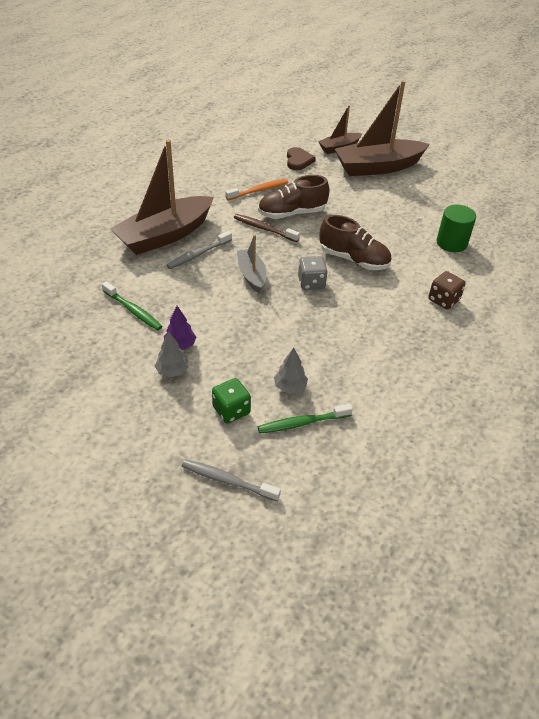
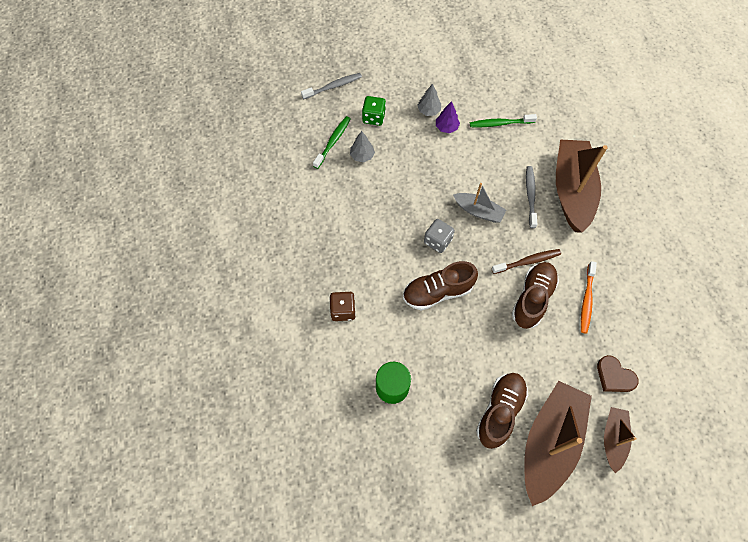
camera: 135 degrees right, 20 degrees up
none -> brown shoe [476,373,528,449]

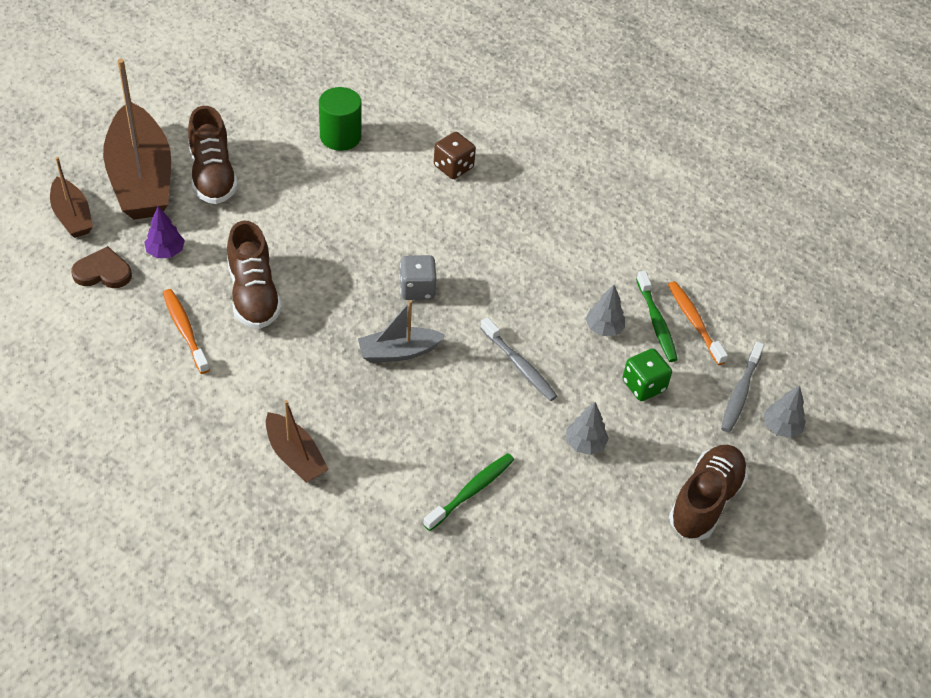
camera: 135 degrees right, 15 degrees down
brown shoe [403,261,478,311] -> brown shoe moved to [669,445,748,540]
purple tree [436,101,460,133] -> purple tree moved to [144,206,185,258]
brown toothbrush [491,249,561,274] -> none
grey toothbrush [526,166,537,228] -> grey toothbrush moved to [480,317,557,401]
brown boat [556,140,608,233] -> brown boat [266,400,329,483], size x0.52
none -> orange toothbrush [668,281,728,365]
none -> grey tree [764,386,806,438]

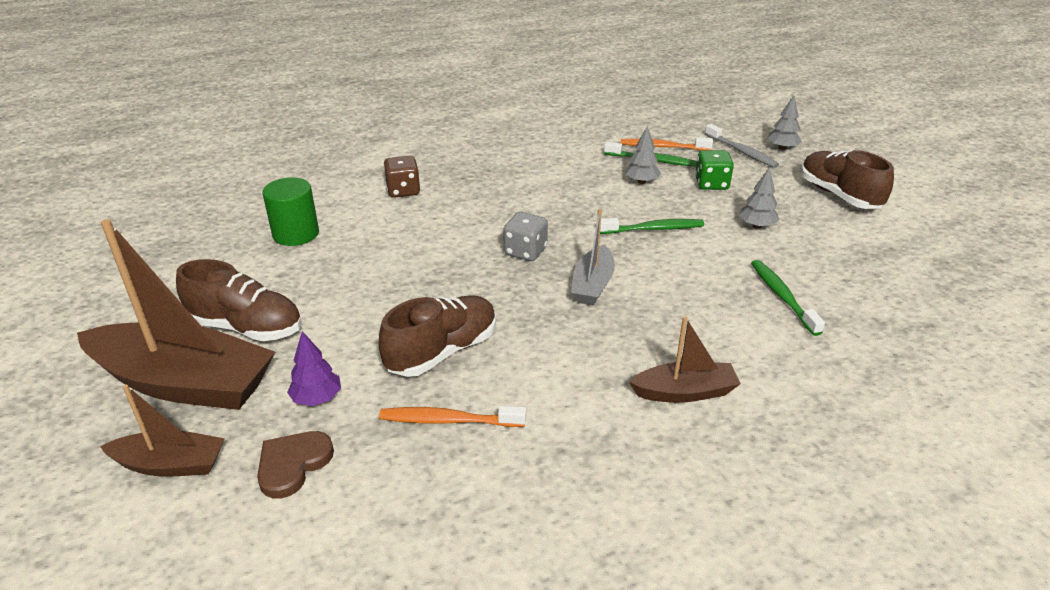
camera: 55 degrees left, 15 degrees down
brown shoe [227,221,282,329] -> brown shoe turned 60 degrees counterclockwise [379,295,496,377]
grey toothbrush [480,317,557,401] -> green toothbrush [600,218,704,234]

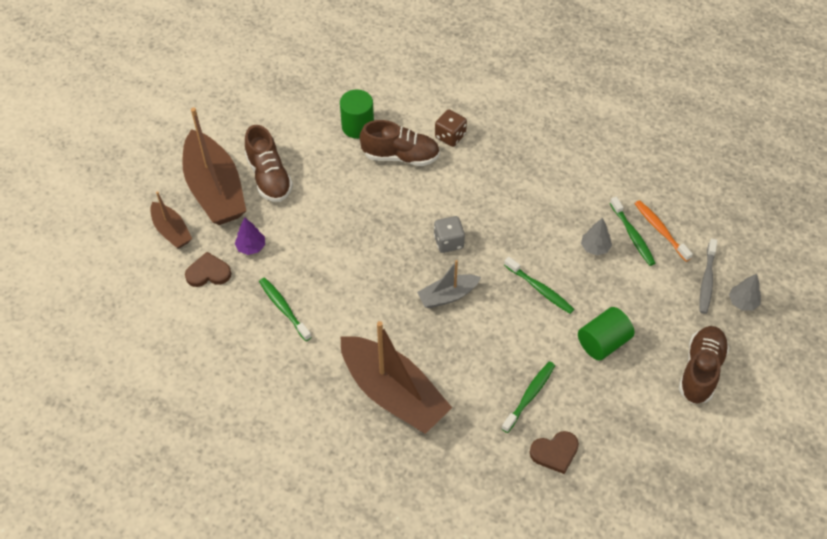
camera: 50 degrees right, 20 degrees up
brown shoe [379,295,496,377] -> brown shoe moved to [360,120,440,166]
orange toothbrush [379,406,526,427] -> green toothbrush [259,277,312,341]
brown boat [629,316,741,403] -> brown boat [340,321,452,434], size x1.94
green dice [695,150,734,190] -> none
grey tree [739,167,779,229] -> green cylinder [578,307,634,361]
none -> brown heart [530,431,579,474]

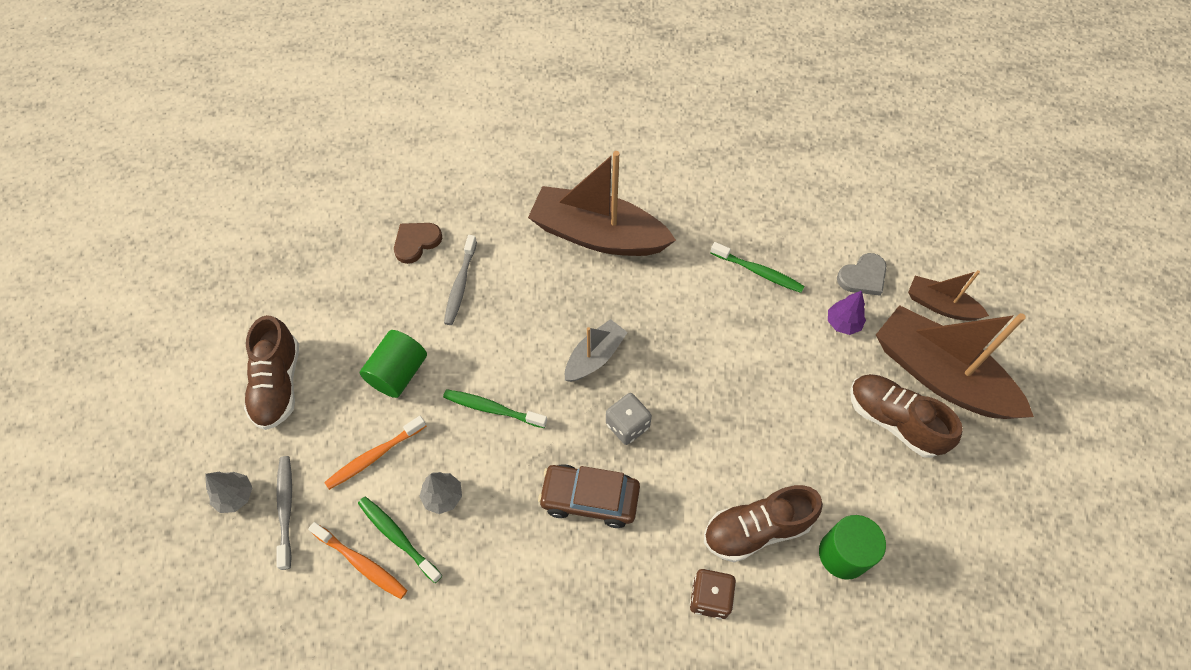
camera: 155 degrees right, 5 degrees up
brown heart [185,252,231,287] -> grey heart [837,253,887,296]
green toothbrush [501,361,555,433] -> grey toothbrush [444,235,477,325]
none -> orange toothbrush [324,416,426,490]
none -> brown car [538,464,640,528]

